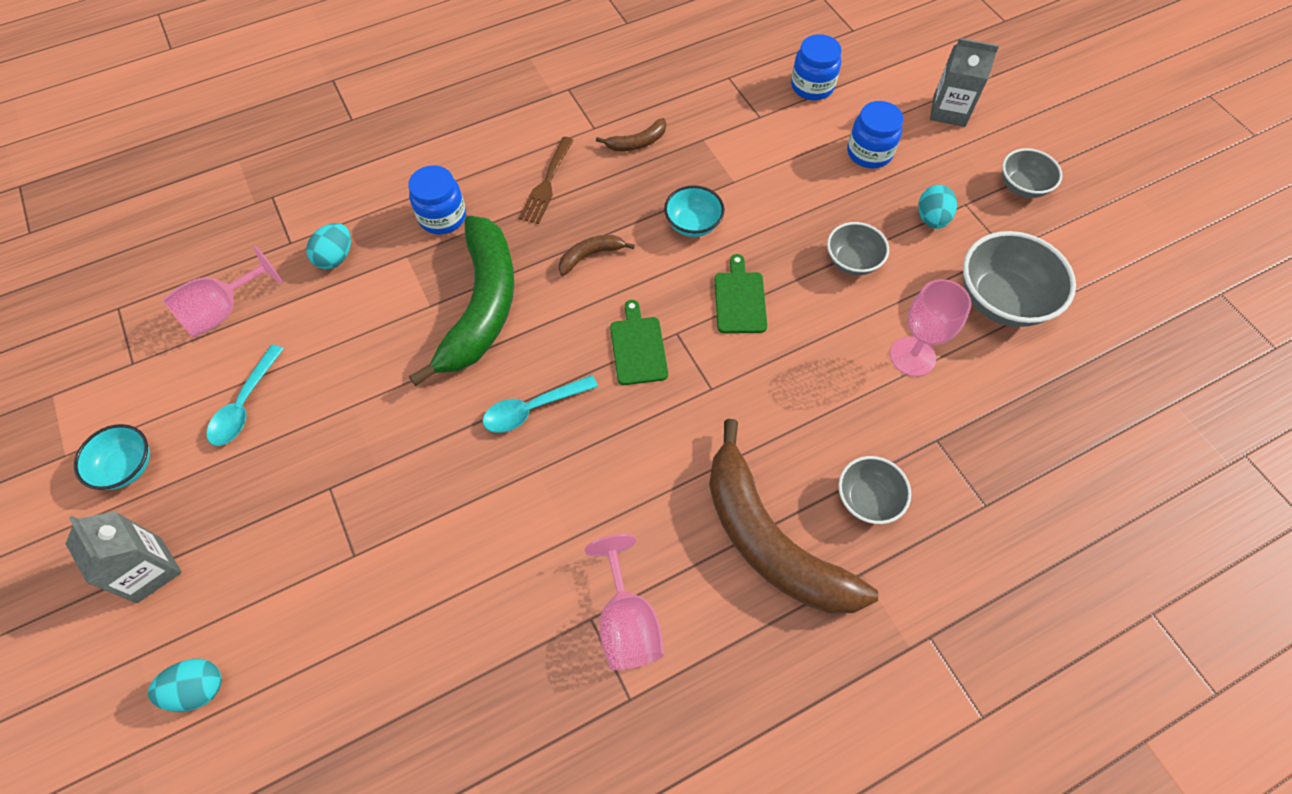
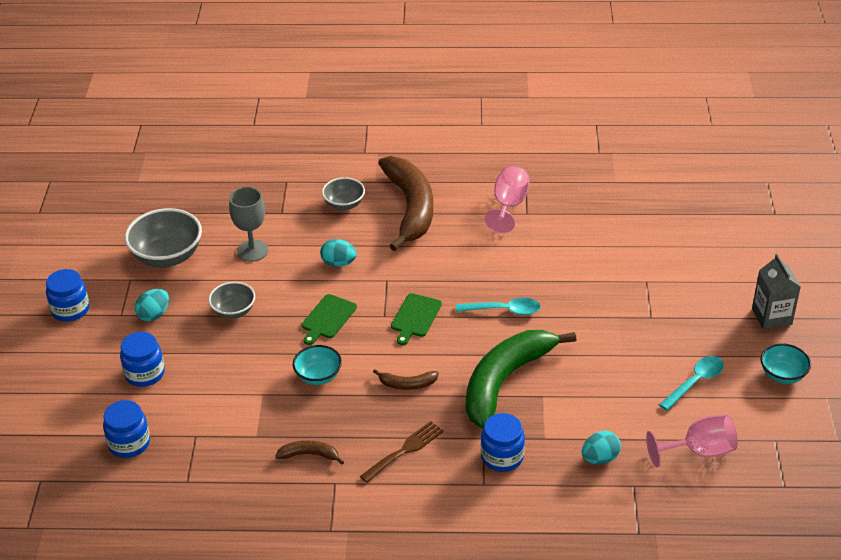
camera: 150 degrees left, 20 degrees down
turquoise egg [148,659,222,712] -> turquoise egg moved to [320,239,357,267]
pink goblet [890,279,971,377] -> grey goblet [229,187,268,262]
grey carton [930,38,999,127] -> none
grey bowl [1002,148,1062,198] -> blue jar [46,269,90,322]

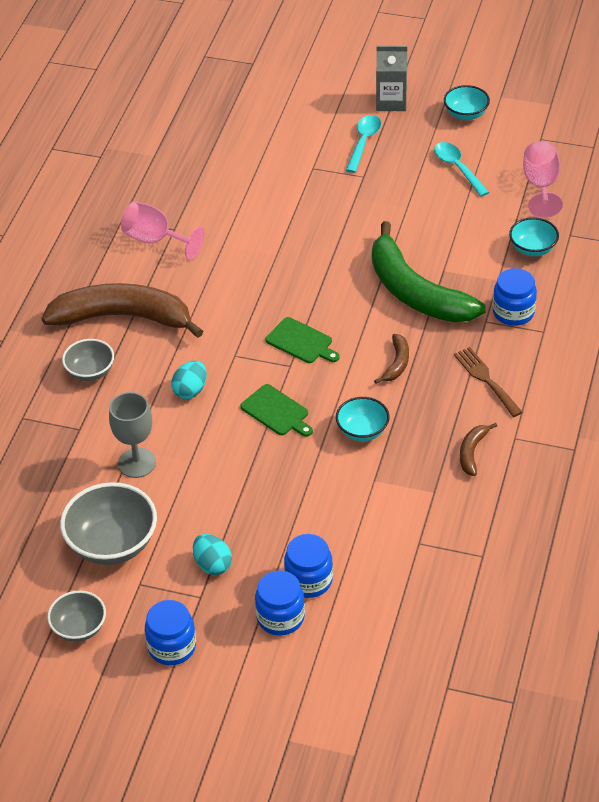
camera: 75 degrees left, 5 degrees up
blue jar [103,400,150,458] -> blue jar moved to [255,571,305,635]
grey bowl [208,282,255,319] -> grey bowl moved to [47,591,106,642]
turquoise spoon [456,298,541,315] -> turquoise spoon moved to [346,115,381,173]
turquoise egg [582,431,621,464] -> turquoise bowl [509,217,559,256]

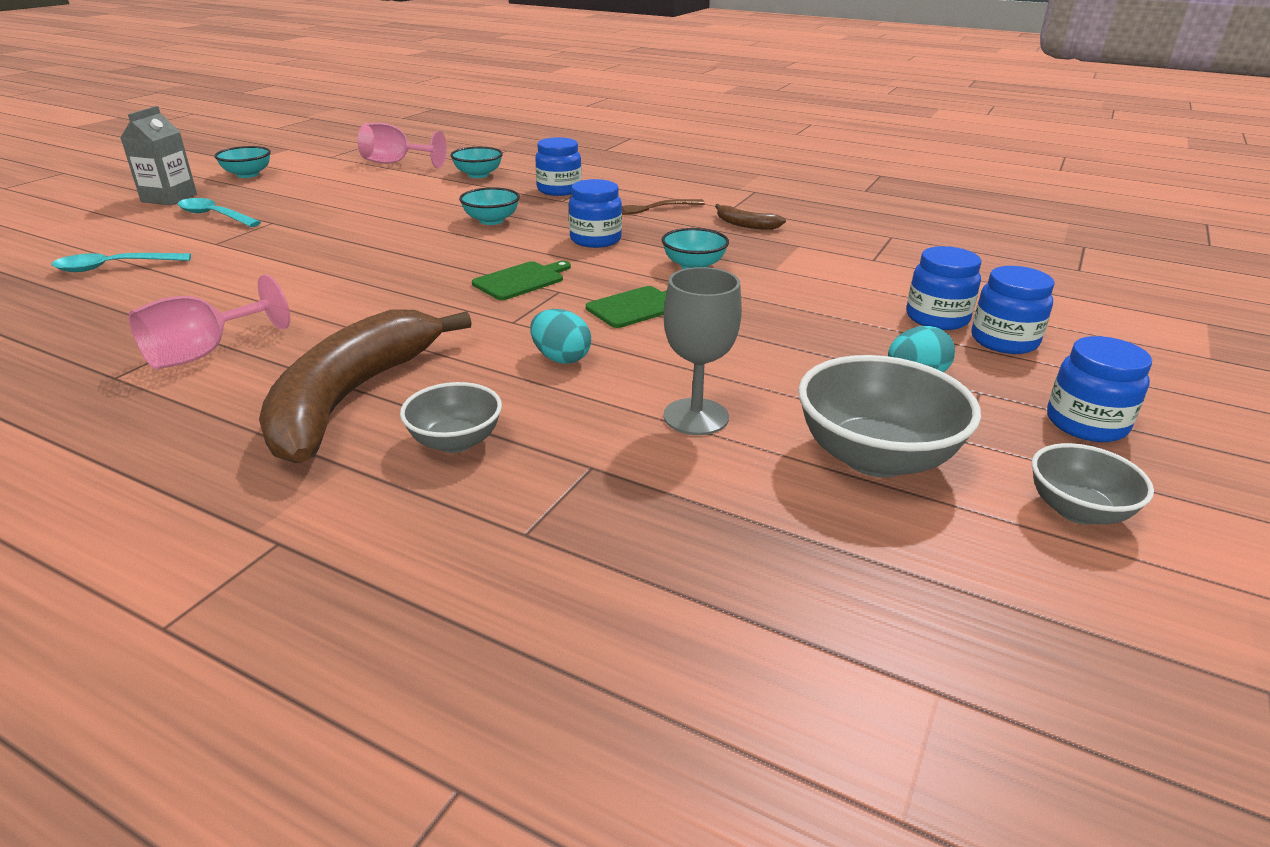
camera: 80 degrees left, 15 degrees down
green banana [372,221,486,323] -> turquoise bowl [459,187,520,225]
brown banana [374,334,409,384] -> blue jar [569,179,622,248]
turquoise spoon [434,142,489,197] -> turquoise spoon moved to [51,253,191,272]

